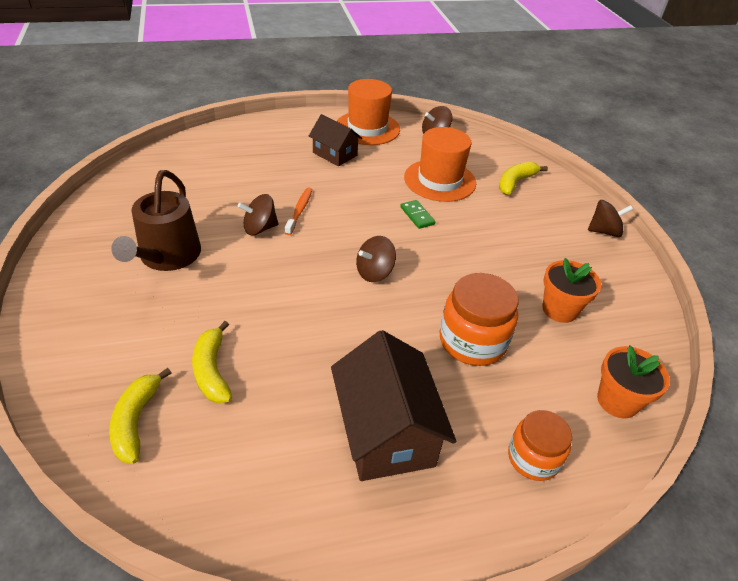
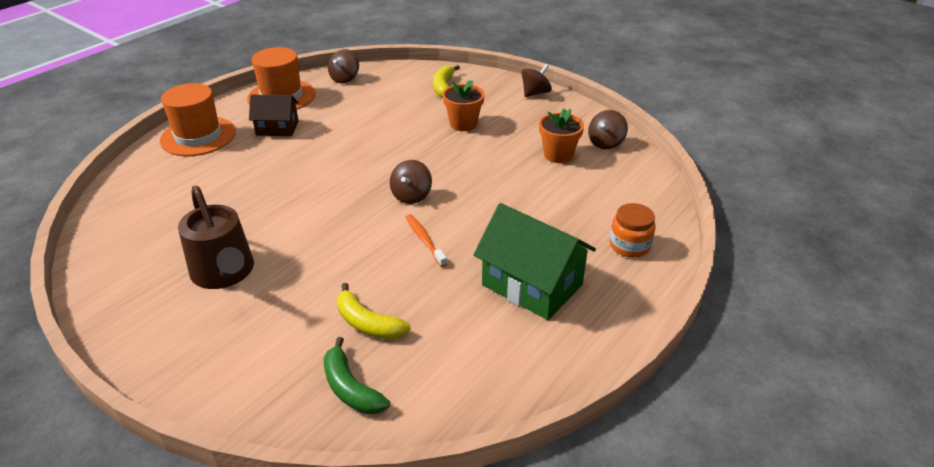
camera: 35 degrees left, 5 degrees down
yellow banana [109,368,171,464] -> green banana [323,337,390,414]
brown spinning top [238,194,279,235] -> brown spinning top moved to [588,110,628,149]
orange toothbrush [285,187,312,235] -> orange toothbrush moved to [406,214,447,267]
brown house [331,330,456,481] -> green house [473,203,596,320]
green domino [400,200,435,229] -> none
orange hat [404,127,476,202] -> orange hat moved to [160,83,236,156]
orange jar [439,273,519,366] -> none
orange flower pot [597,345,670,419] -> orange flower pot moved to [442,80,485,131]

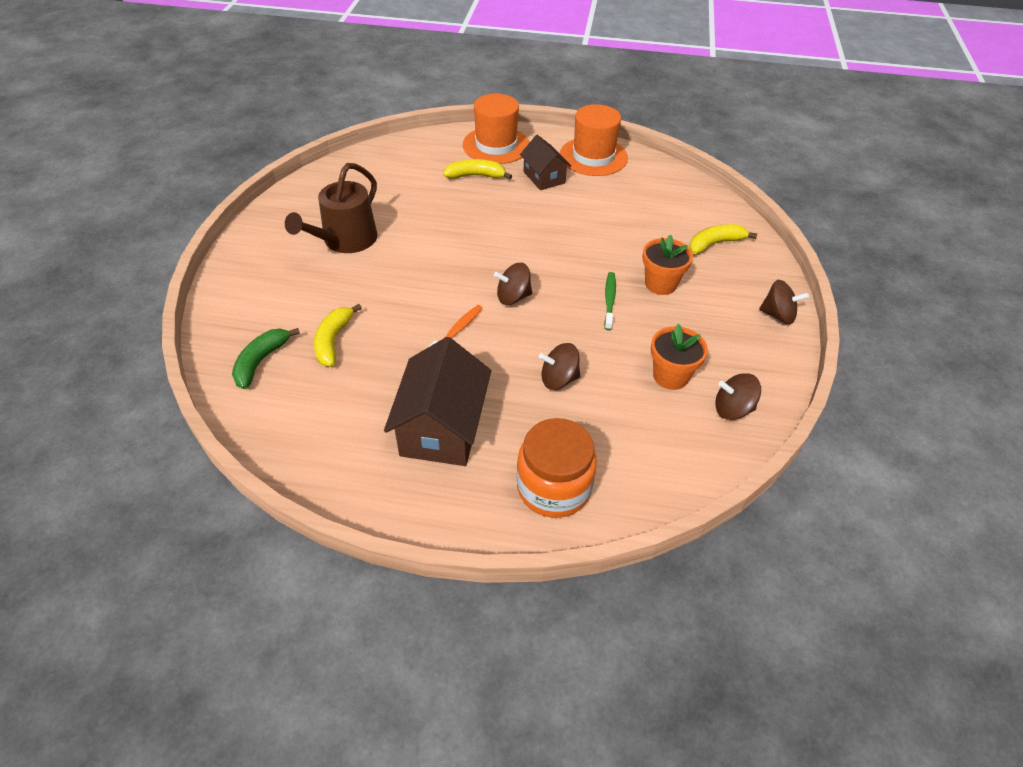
camera: 60 degrees right, 10 degrees up
brown spinning top [328,49,359,83] -> brown spinning top moved to [539,343,580,390]
green house [473,203,596,320] -> brown house [384,337,491,466]
orange jar [609,203,656,257] -> orange jar [517,418,597,518], size x1.53
none -> yellow banana [443,159,512,179]
none -> green toothbrush [604,272,616,330]

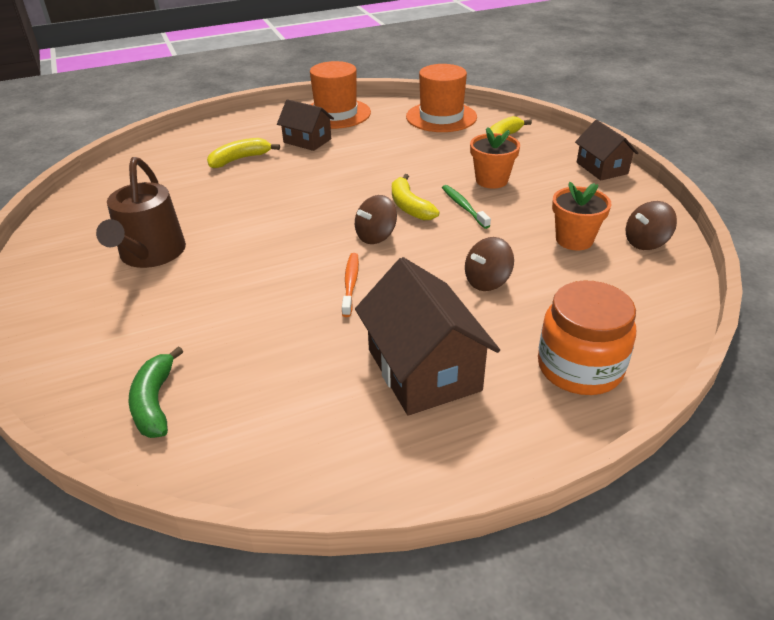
camera: 30 degrees left, 10 degrees down
yellow banana [314,304,362,367] -> yellow banana moved to [392,174,440,220]
orange hat [463,94,530,164] -> orange hat moved to [406,64,477,132]
brown spinning top [759,280,809,324] -> brown house [575,120,638,180]

